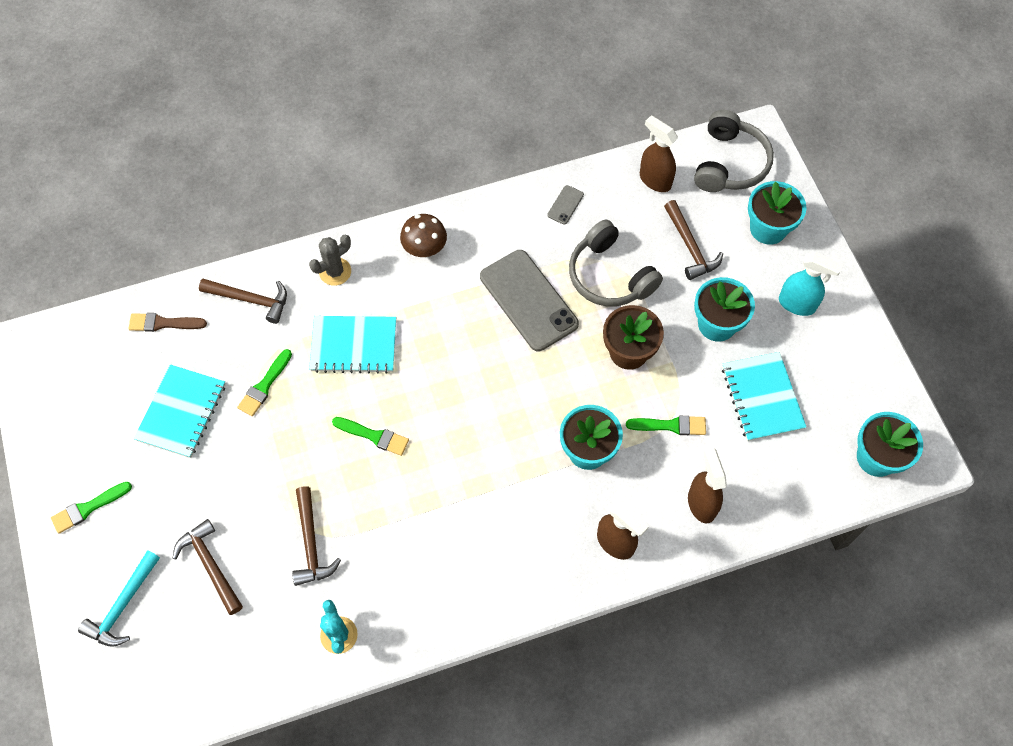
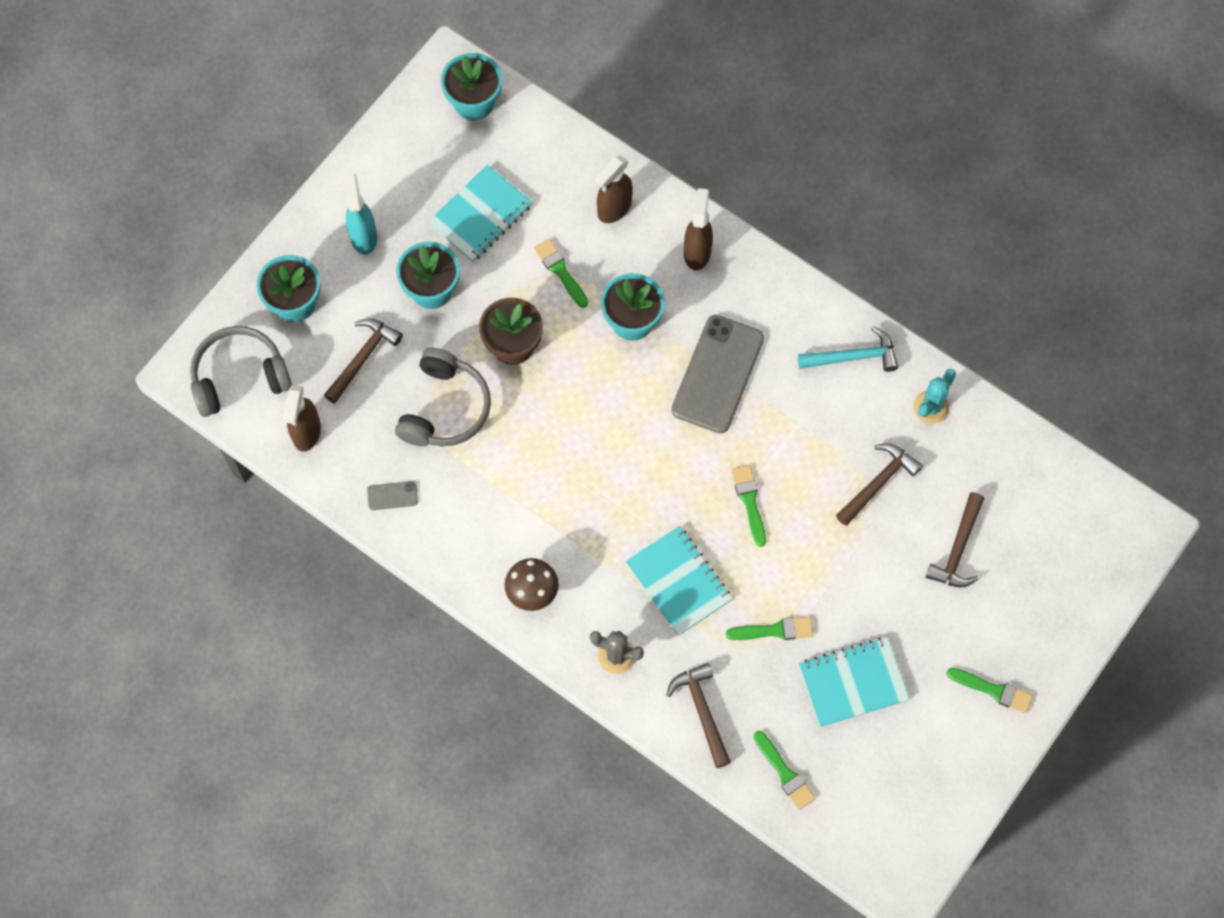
camera: 125 degrees left, 5 degrees up
turquoise hammer [78,550,160,647] -> turquoise hammer moved to [798,326,898,372]
brown brush [129,313,207,332] -> green brush [754,731,816,810]
grey phone [480,250,579,351] -> grey phone moved to [671,315,764,434]

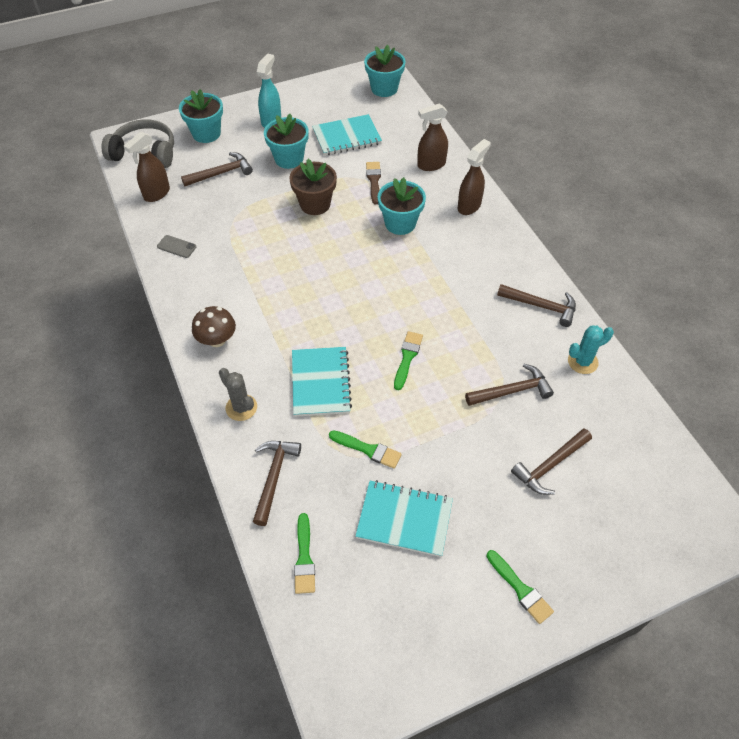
camera: 30 degrees right, 15 degrees down
grey headphones [395,348,491,446] -> none
green brush [534,238,588,308] -> brown brush [366,162,381,204]
grey phone [671,315,764,434] -> none
turquoise hammer [798,326,898,372] -> brown hammer [497,284,576,327]

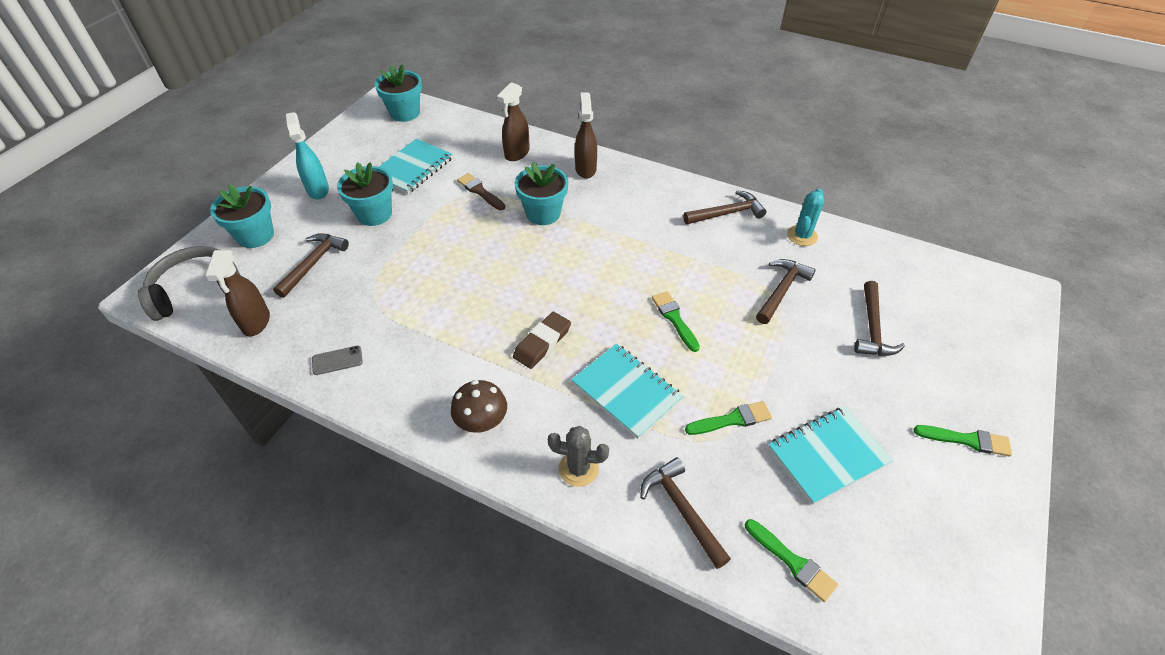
camera: 40 degrees left, 5 degrees down
brown flower pot [289,159,337,215] -> none
none -> brown eraser [513,312,571,369]

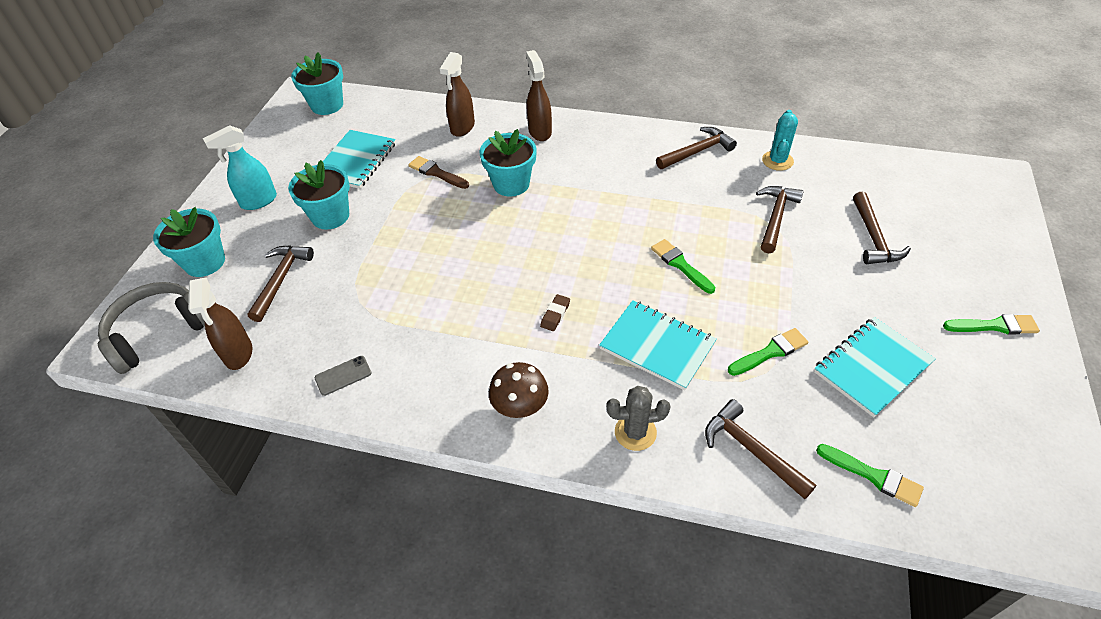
camera: 10 degrees left, 0 degrees up
turquoise spray bottle [286,112,329,199] -> turquoise spray bottle turned 90 degrees counterclockwise [203,125,277,210]
brown eraser [513,312,571,369] -> brown eraser [540,294,570,331], size x0.59

